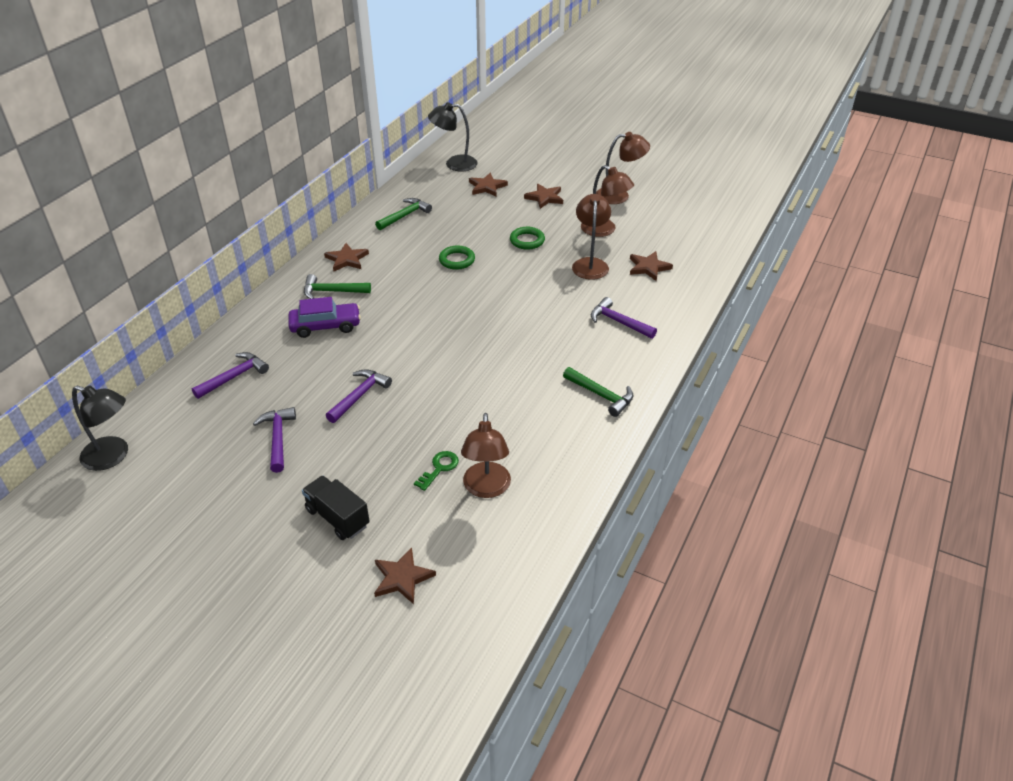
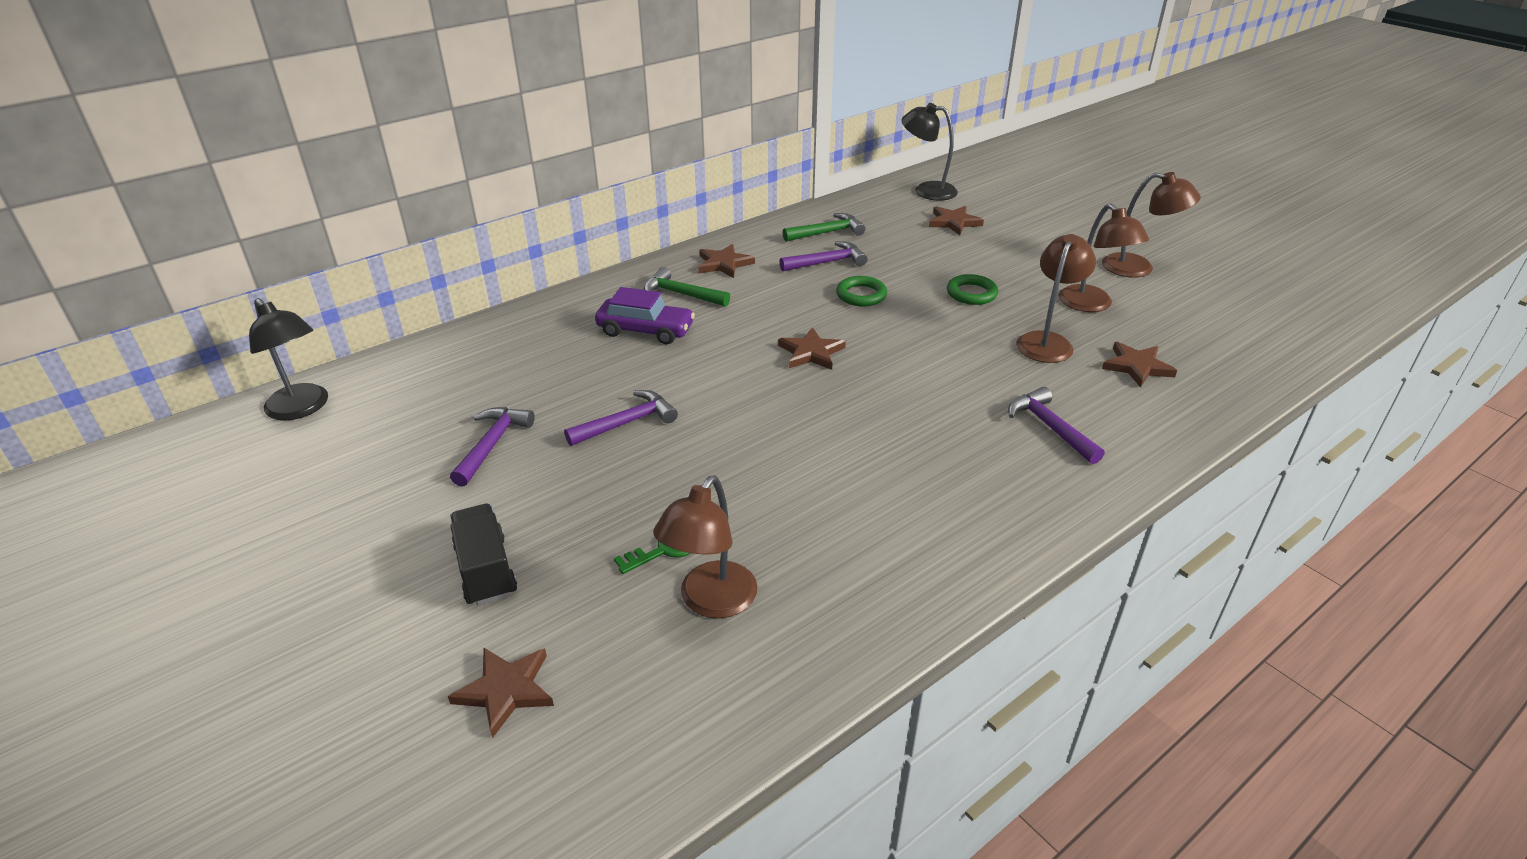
camera: 25 degrees right, 5 degrees down
purple hammer [192,352,269,399] -> purple hammer moved to [779,241,868,271]
brown star [524,184,563,209] -> brown star moved to [778,327,846,370]
green hammer [563,367,633,417] -> none

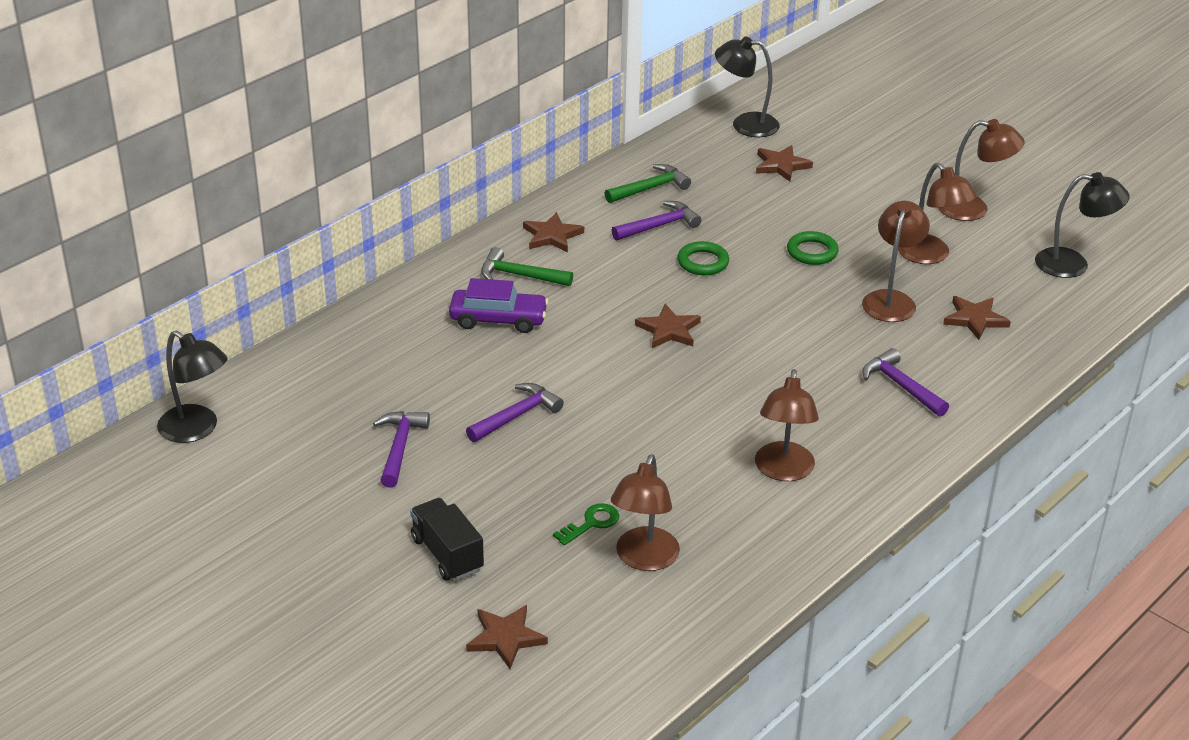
camera: 10 degrees left, 0 degrees up
none -> brown lamp [755,369,819,481]
none -> black lamp [1035,172,1129,278]

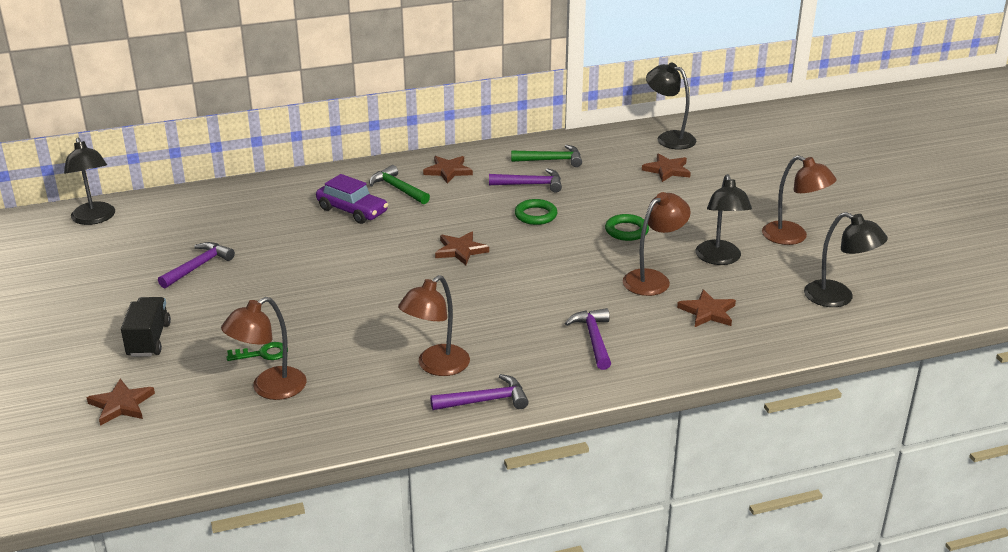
camera: 30 degrees right, 5 degrees down
purple hammer [466,383,564,442] -> purple hammer moved to [430,374,529,410]
brown lamp [898,163,977,264] -> black lamp [695,174,752,265]

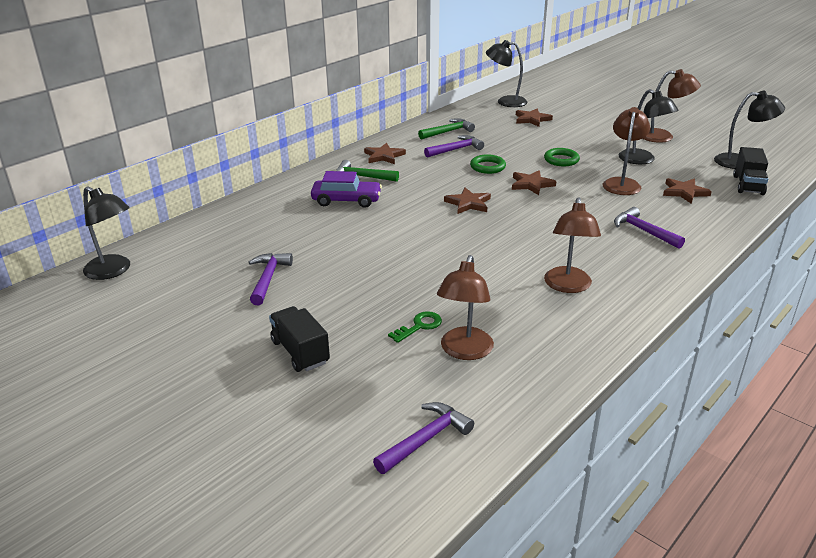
camera: 30 degrees left, 0 degrees up
brown star [87,379,155,426] -> brown star moved to [512,170,556,195]
purple hammer [430,374,529,410] -> purple hammer moved to [373,402,474,474]
none -> black truck [733,147,768,195]

